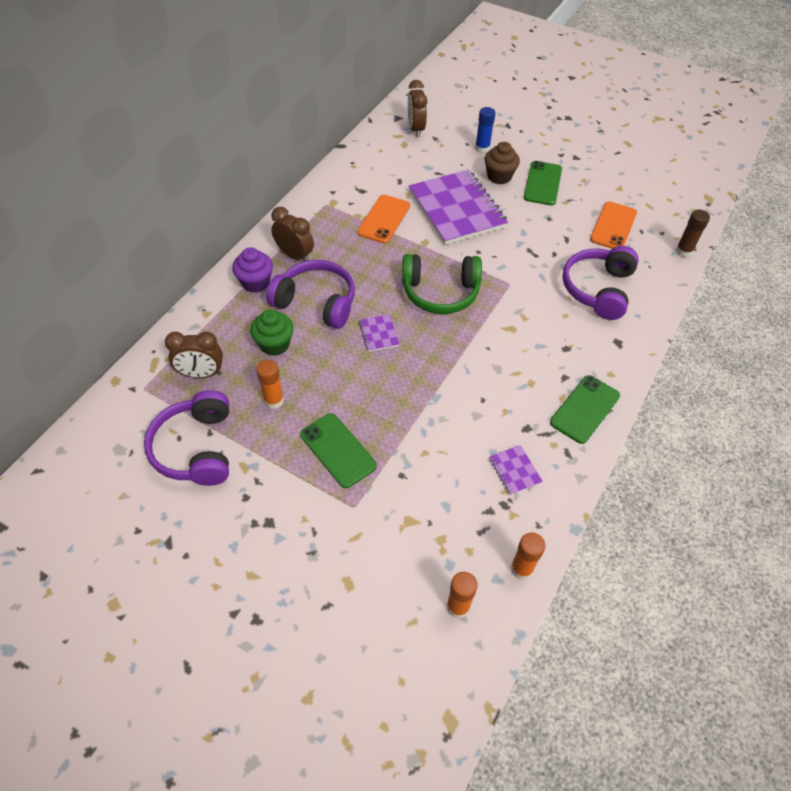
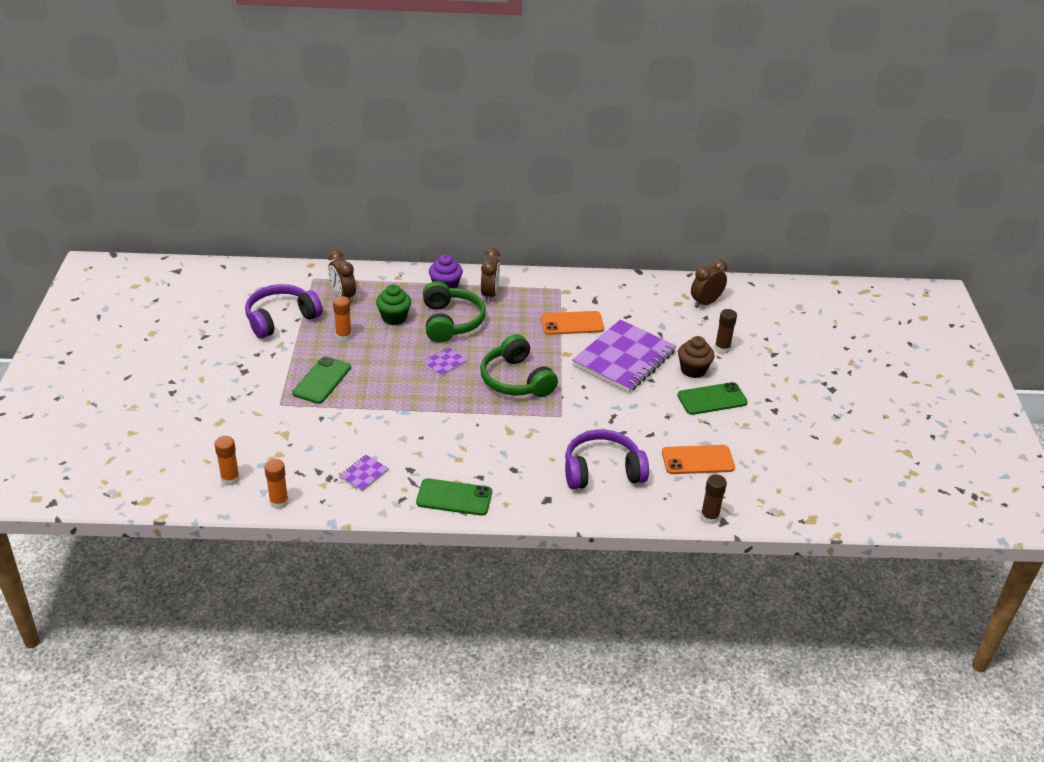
camera: 60 degrees right, 15 degrees down
purple headphones [266,260,355,329] -> green headphones [423,281,486,343]
blue glue stick [475,107,496,153] -> brown glue stick [714,309,737,354]

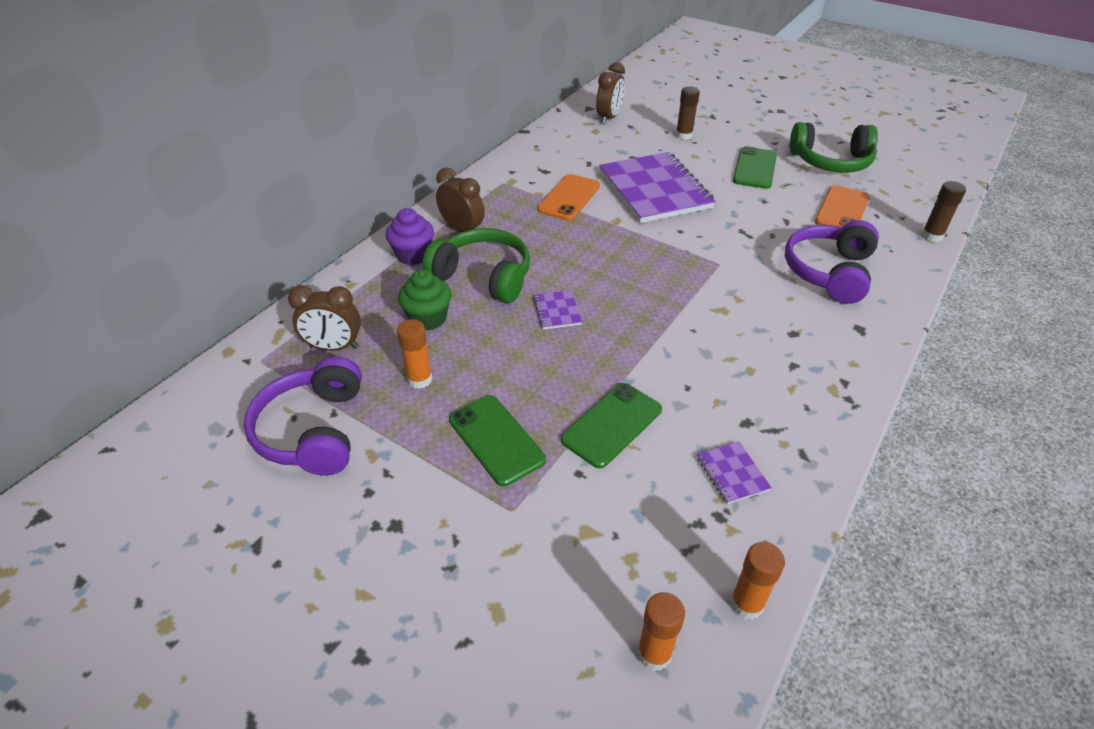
camera: 55 degrees left, 5 degrees up
green phone [416,478,492,516] -> green phone moved to [561,383,662,468]
green headphones [480,334,558,397] -> green headphones moved to [790,122,878,173]
brown cupcake [678,336,715,378] -> none
brown clock [691,259,727,308] -> brown clock turned 150 degrees counterclockwise [596,62,625,124]

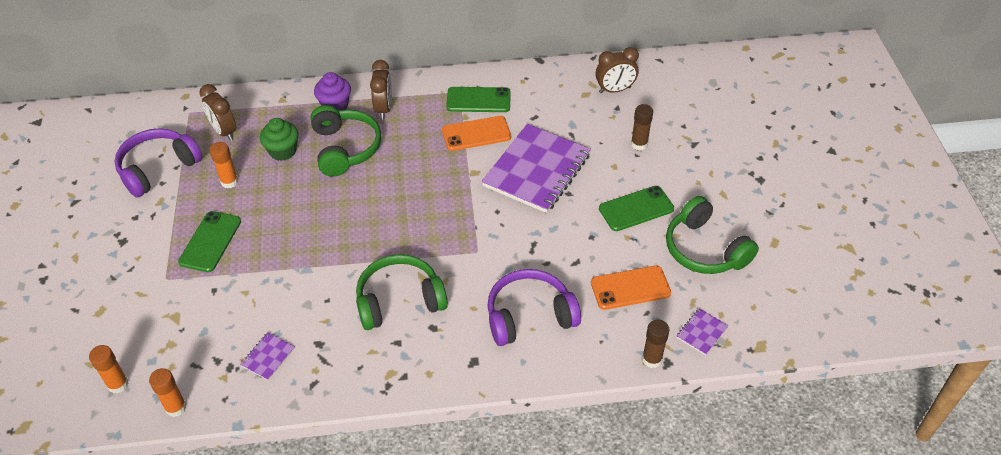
camera: 50 degrees right, 5 degrees up
purple notebook [533,290,582,330] -> purple notebook moved to [677,308,729,355]
green phone [561,383,662,468] -> green phone moved to [446,87,511,112]
none -> green headphones [356,254,448,330]

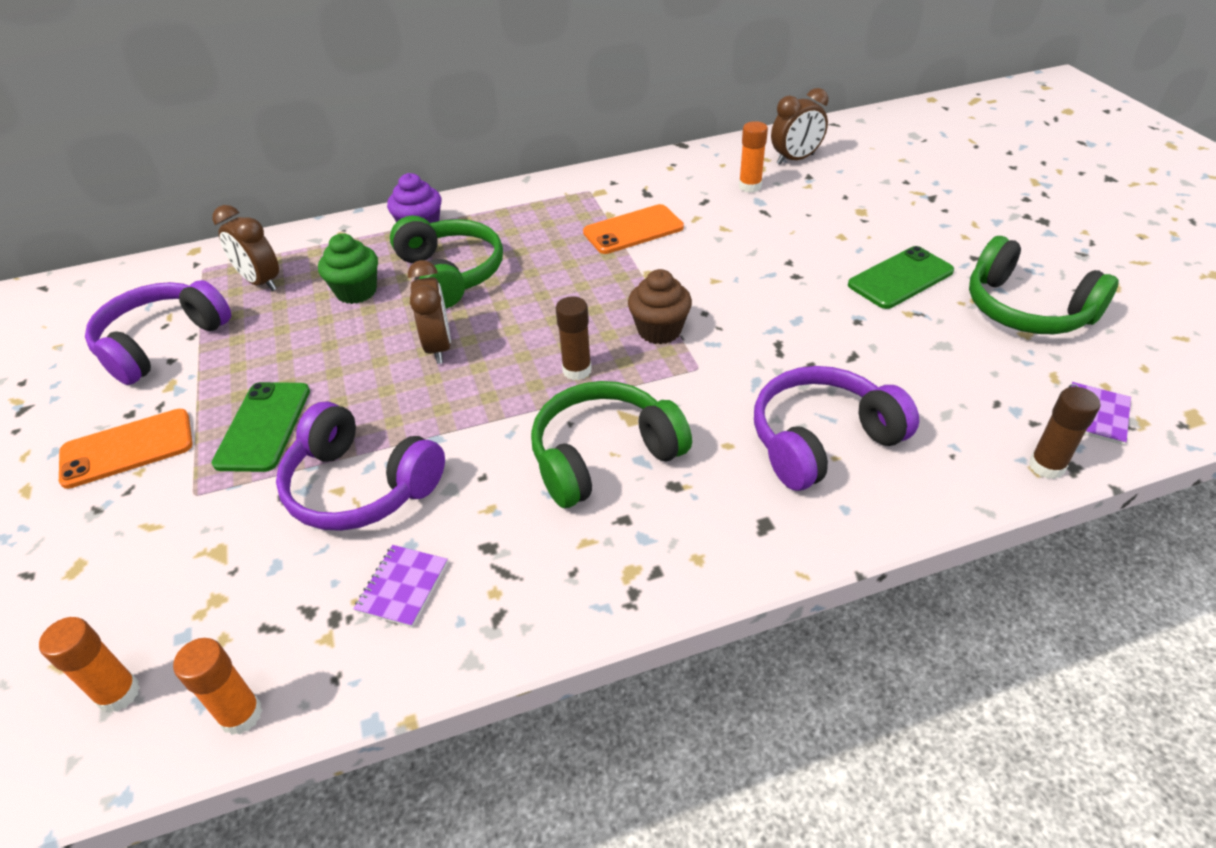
camera: 10 degrees left, 5 degrees down
orange glue stick [210,142,238,188] -> orange glue stick moved to [739,121,768,193]
brown clock [370,60,392,119] -> brown clock moved to [408,260,451,364]
green phone [446,87,511,112] -> none
purple notebook [482,124,591,213] -> none
orange phone [591,266,671,310] -> orange phone moved to [59,409,193,489]
brown glue stick [631,104,653,151] -> brown glue stick moved to [556,296,592,380]
none -> purple headphones [276,401,445,531]
none -> brown cupcake [628,269,692,345]

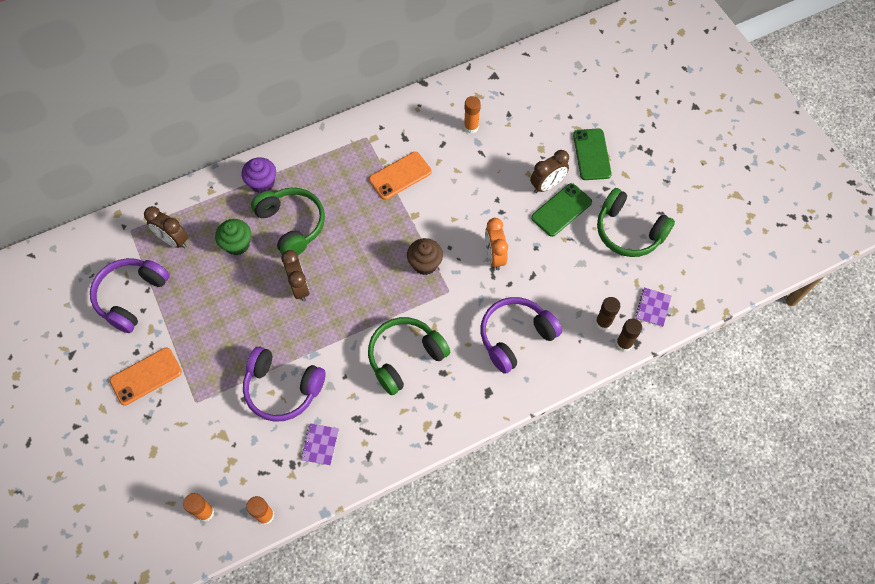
camera: 10 degrees left, 20 degrees up
green phone [212,382,310,472] -> green phone moved to [573,128,612,180]
brown glue stick [556,296,592,380] -> brown glue stick moved to [595,297,620,330]
brown clock [771,88,829,165] -> brown clock moved to [530,150,569,193]
none -> orange clock [485,218,508,270]

